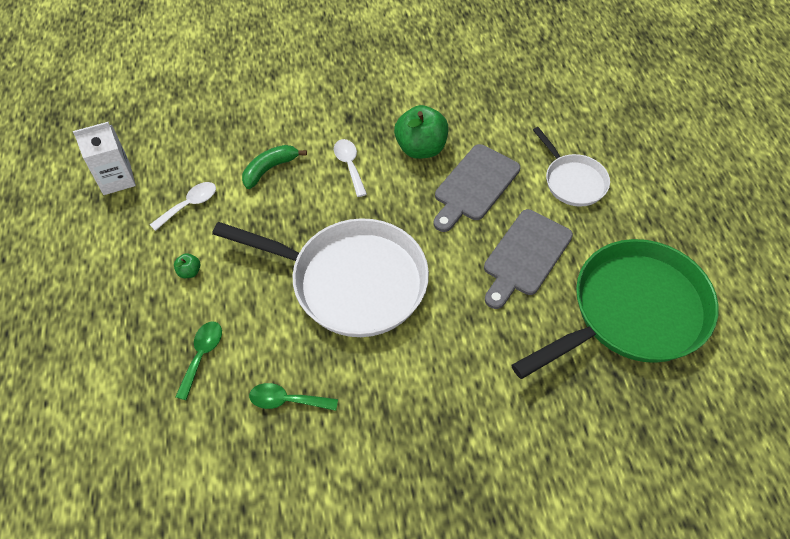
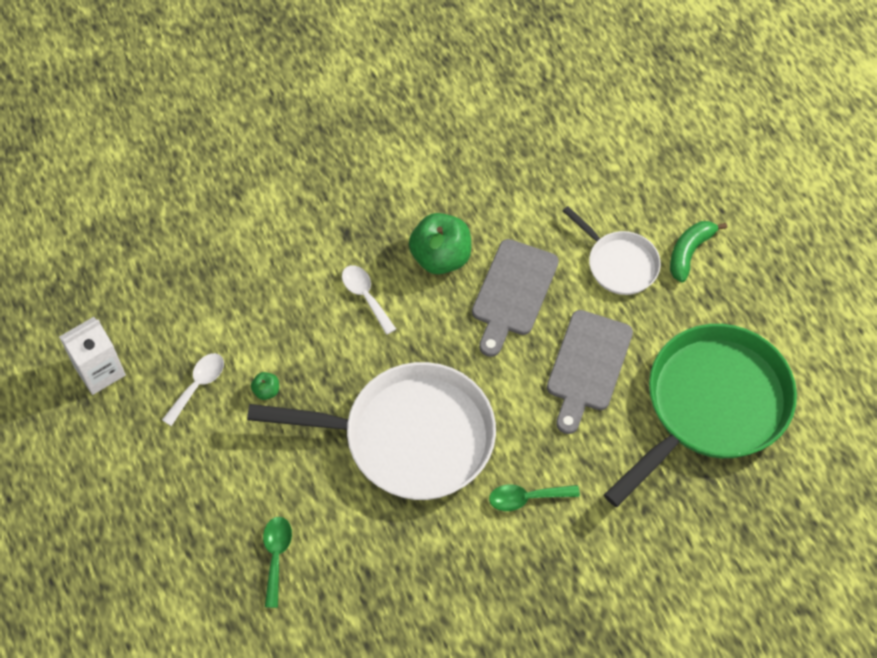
camera: 15 degrees left, 5 degrees up
green apple [174,253,200,278] -> green apple moved to [251,372,279,400]
green banana [242,145,307,189] -> green banana moved to [670,221,727,282]
green spoon [249,383,338,411] -> green spoon moved to [489,484,580,511]

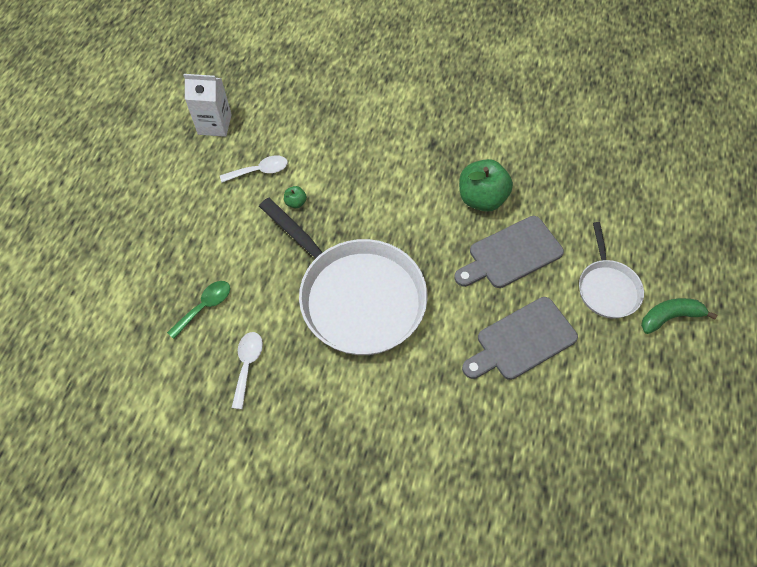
camera: 40 degrees right, 0 degrees up
white spoon [342,265,396,335] -> white spoon moved to [232,332,263,409]
green spoon [489,484,580,511] -> none
green pan [604,324,797,507] -> none

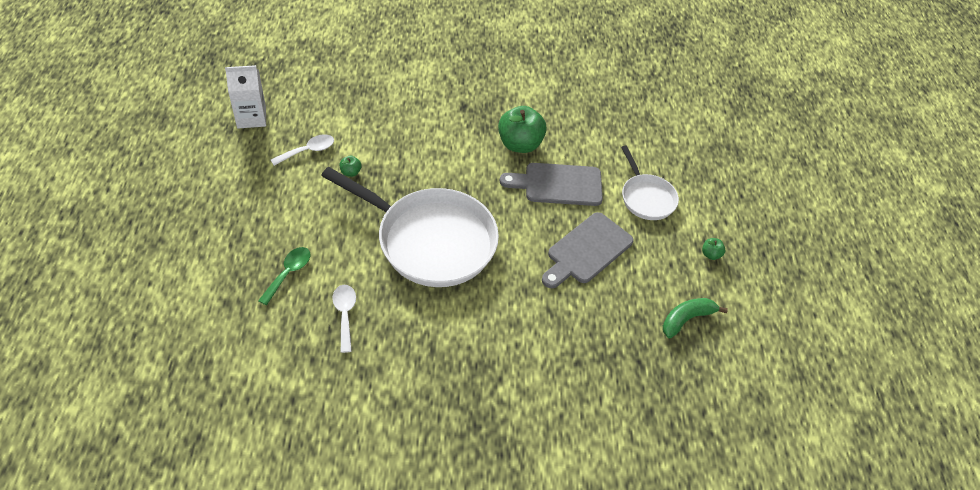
camera: 20 degrees left, 10 degrees down
grey cutting board [454,216,564,288] -> grey cutting board turned 45 degrees clockwise [500,163,603,206]
green banana [641,298,717,334] -> green banana moved to [663,298,728,339]
none -> green apple [702,238,725,260]

